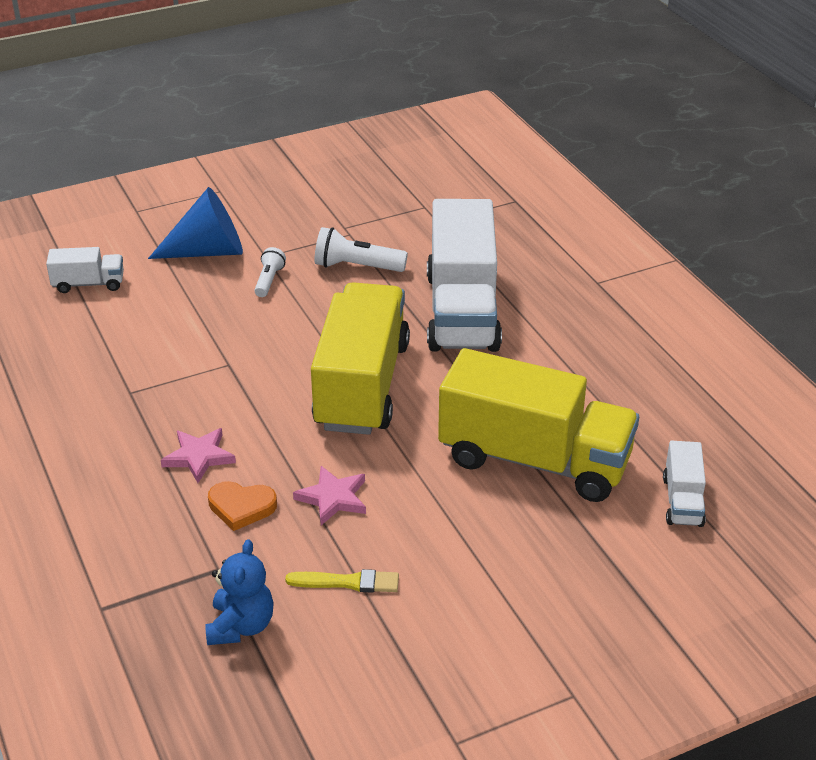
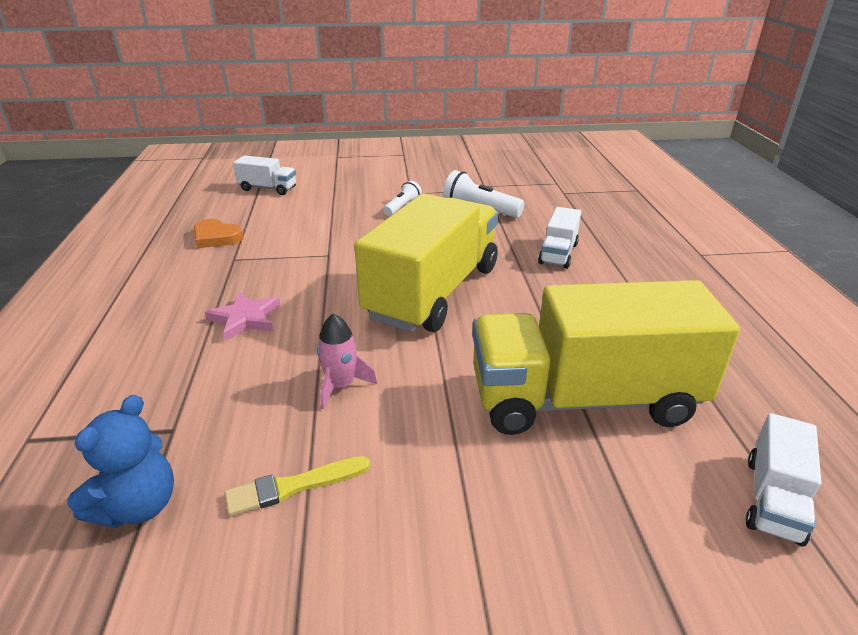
camera: 20 degrees right, 5 degrees down
blue cone [148,187,243,259] -> none
orange heart [208,481,277,531] -> orange heart moved to [194,219,243,248]
yellow brush [285,569,399,593] -> yellow brush turned 135 degrees clockwise [225,456,370,516]
pink star [293,466,366,525] -> pink rocket [317,313,377,410]
white truck [427,199,502,352] -> white truck [538,207,581,269], size x0.45
yellow truck [438,348,639,502] -> yellow truck turned 135 degrees clockwise [472,280,740,435]

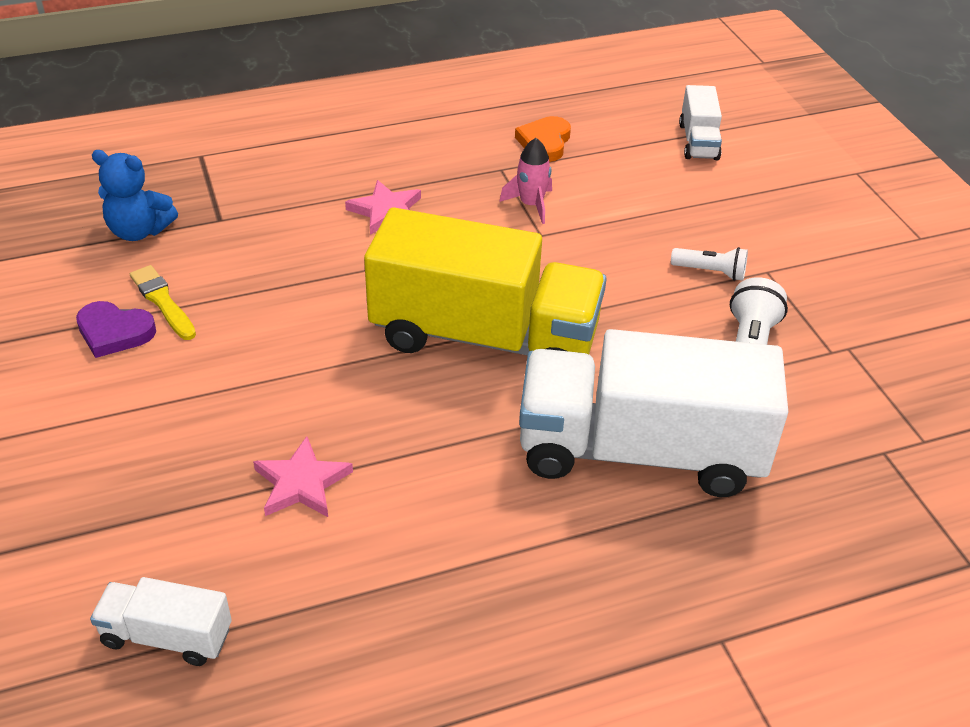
camera: 75 degrees right, 10 degrees up
pink rocket [317,313,377,410] -> pink rocket moved to [499,138,552,224]
yellow truck [472,280,740,435] -> pink star [253,436,353,517]
white truck [538,207,581,269] -> white truck [519,329,788,497], size x2.24
none -> purple heart [76,301,156,358]

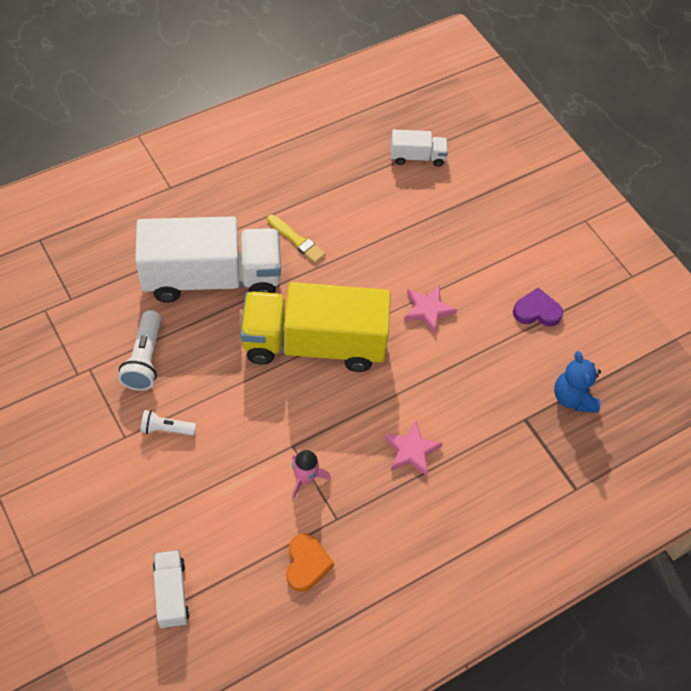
camera: 165 degrees right, 15 degrees up
blue teddy bear [92,150,178,241] -> blue teddy bear turned 105 degrees counterclockwise [554,351,601,412]
yellow brush [130,265,196,340] -> yellow brush moved to [267,215,325,263]
pink star [253,436,353,517] -> pink star moved to [404,285,457,334]

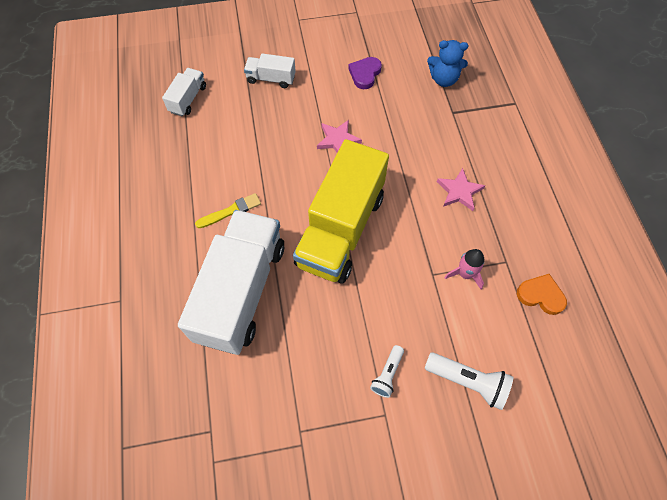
camera: 65 degrees left, 5 degrees up
white flashlight [118,310,161,391] -> white flashlight moved to [425,352,513,410]
white truck [153,550,189,628] -> white truck moved to [244,53,296,88]

